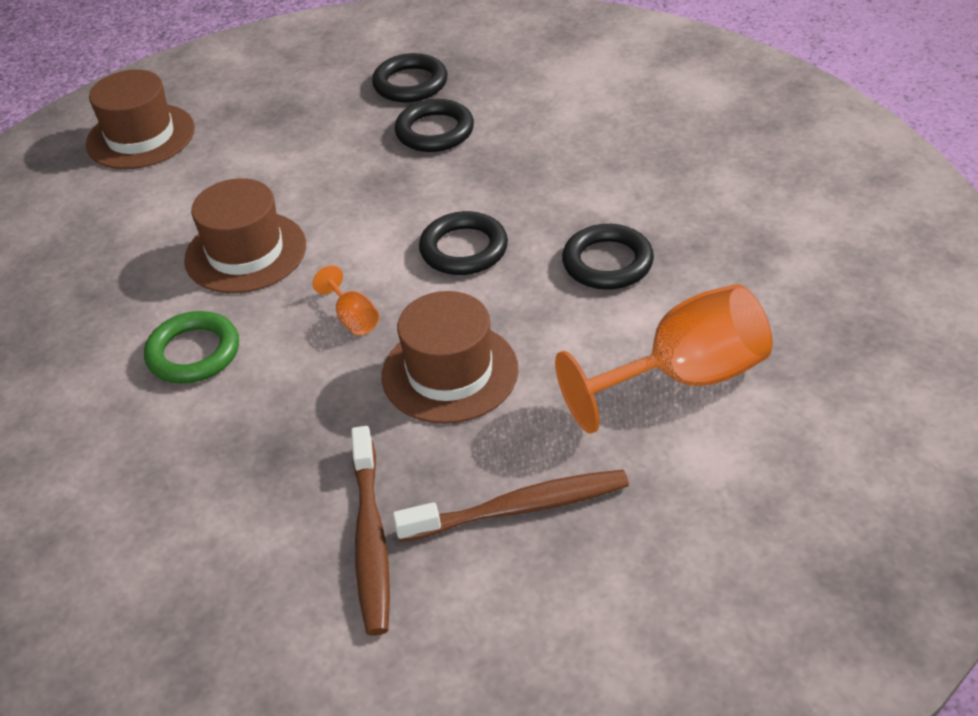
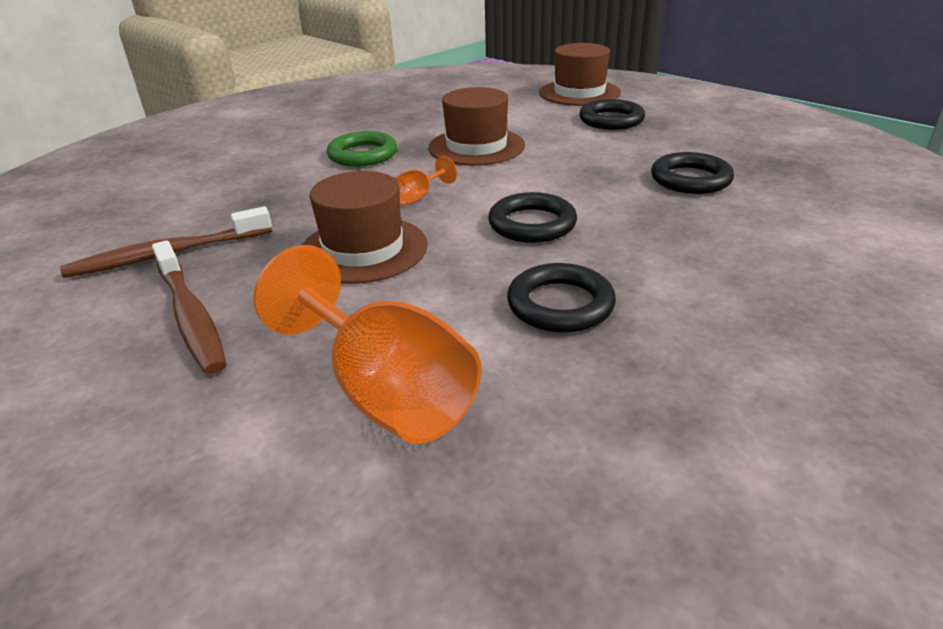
camera: 70 degrees right, 10 degrees down
black ring [372,53,448,103] -> black ring moved to [579,99,645,130]

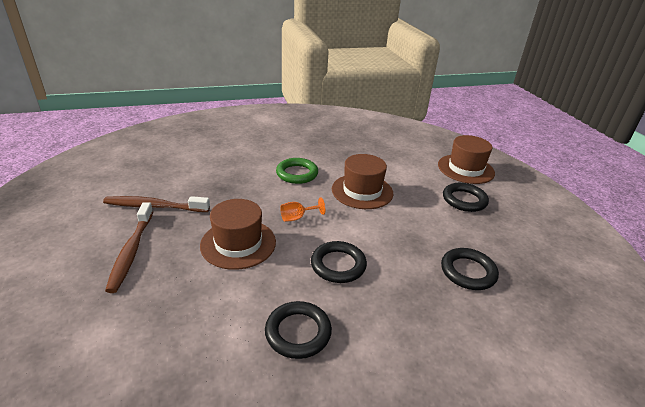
camera: 25 degrees right, 0 degrees up
orange goblet [254,245,482,444] -> none

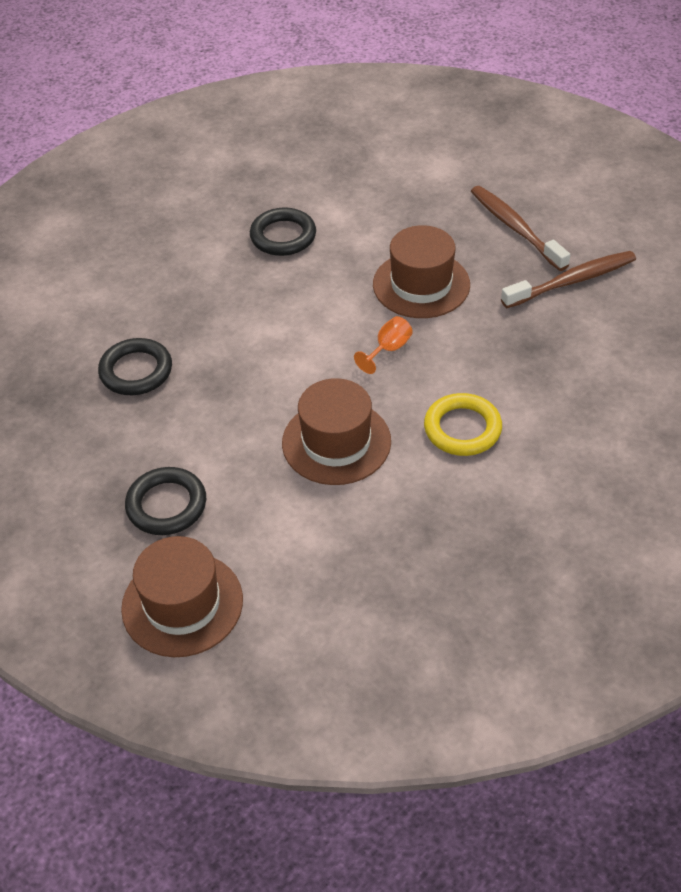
camera: 155 degrees right, 15 degrees up
green ring [276,158,318,184] -> yellow ring [424,393,502,456]
black ring [311,241,367,283] -> none

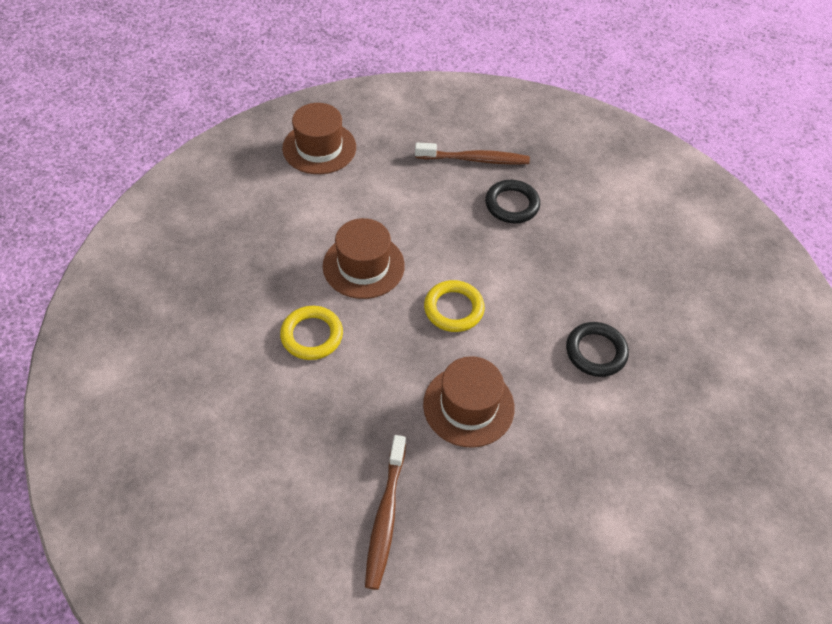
camera: 120 degrees right, 5 degrees up
black ring [125,467,206,535] -> none
orange goblet [354,316,413,374] -> none
brown toothbrush [471,186,570,271] -> brown toothbrush moved to [415,142,530,165]
none -> yellow ring [424,280,485,332]

